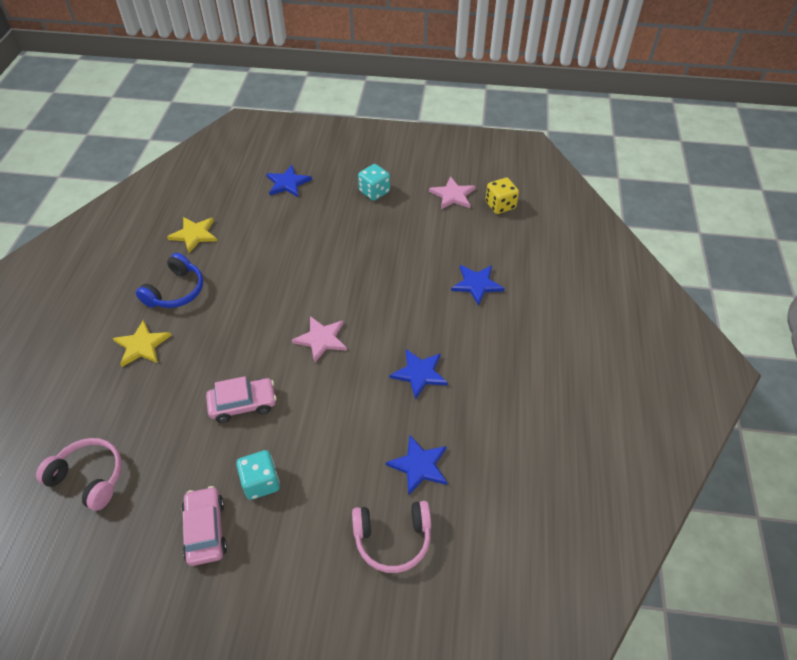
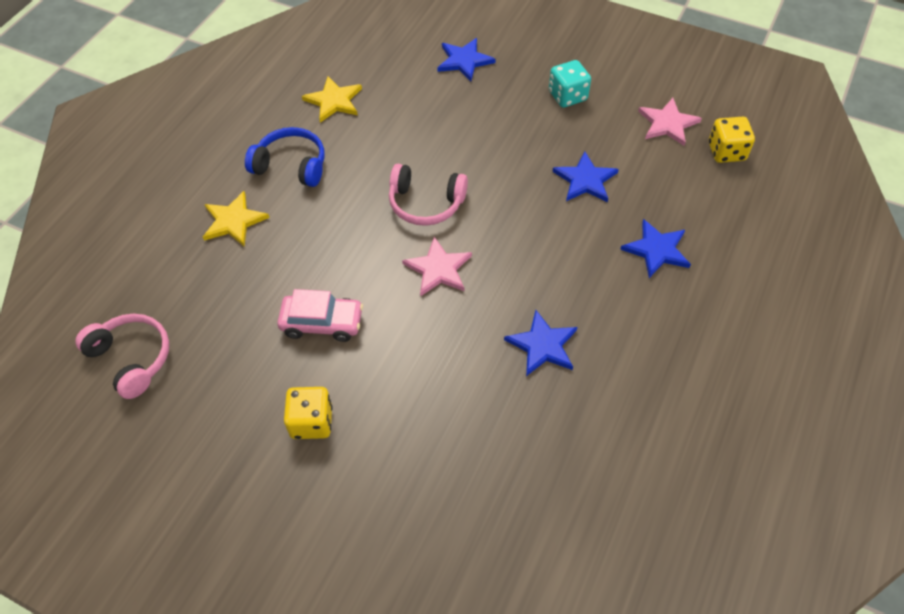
camera: 20 degrees right, 5 degrees up
blue headphones [136,253,203,308] -> blue headphones turned 120 degrees counterclockwise [245,127,325,187]
pink car [182,486,227,566] -> none
turquoise dice [236,450,280,500] -> yellow dice [284,387,332,439]
pink headphones [352,501,431,573] -> pink headphones moved to [389,164,468,226]
blue star [386,435,447,496] -> blue star moved to [552,151,619,202]

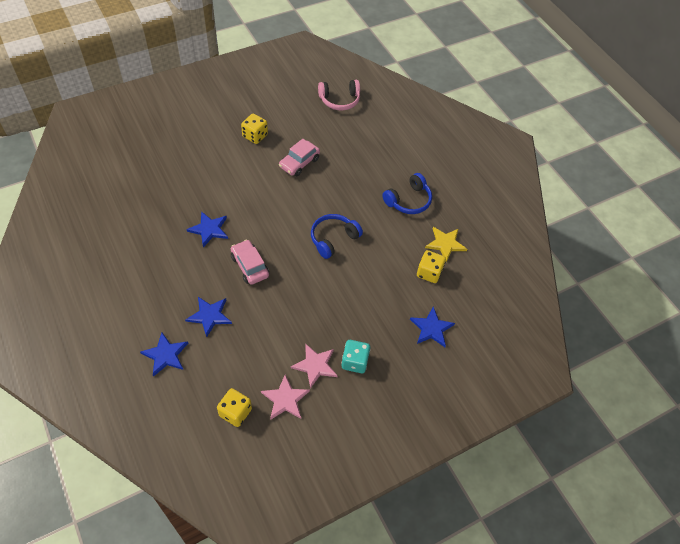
camera: 120 degrees right, 0 degrees up
yellow star [203,191,270,247] -> none
pink headphones [389,164,468,226] -> blue headphones [311,214,363,259]
pink star [402,237,472,296] -> pink star moved to [291,343,338,389]
blue star [552,151,619,202] -> blue star moved to [140,332,188,377]
none -> pink car [231,239,269,285]
none -> yellow dice [417,250,446,283]

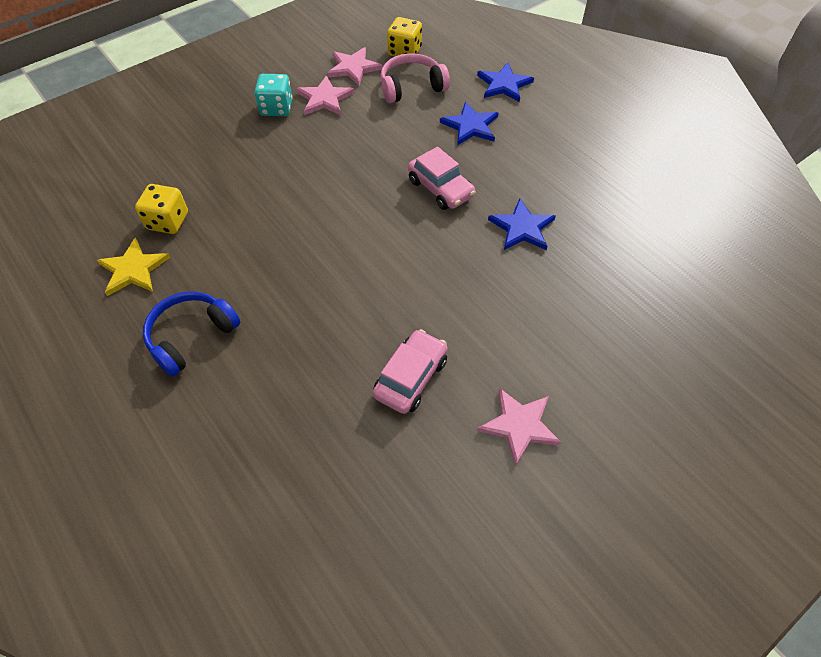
camera: 175 degrees right, 0 degrees up
yellow dice [241,114,268,144] -> pink star [477,388,562,466]
blue headphones [311,214,363,259] -> none
pink headphones [318,80,360,110] -> pink headphones moved to [380,53,450,103]
blue star [410,306,455,347] -> none

